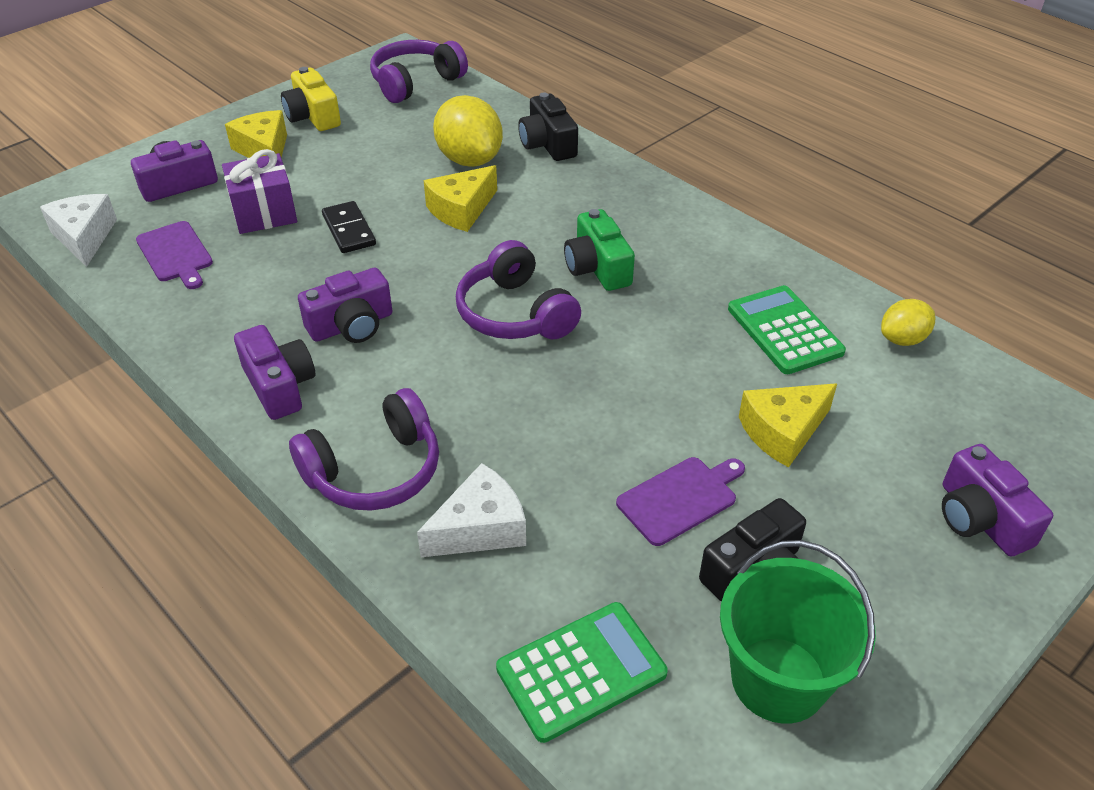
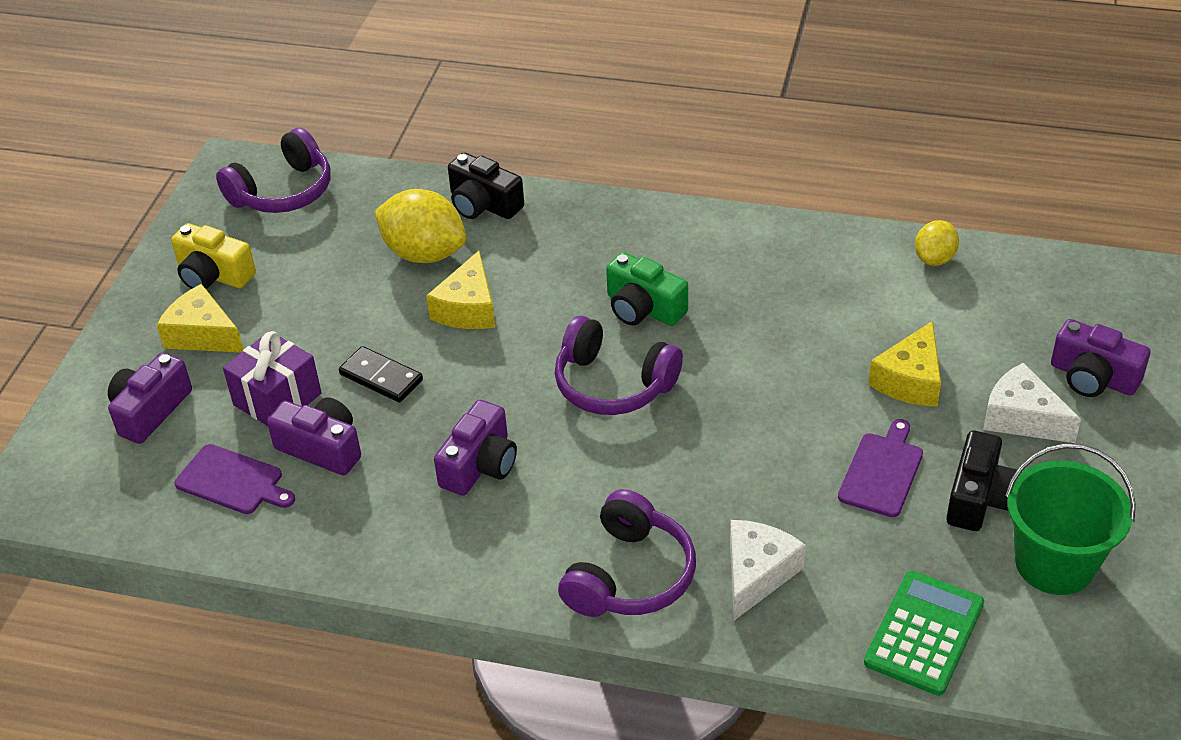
camera: 30 degrees left, 0 degrees up
white cheese [40,194,117,267] -> white cheese moved to [983,363,1081,443]
purple camera [234,325,315,420] -> purple camera moved to [267,397,361,475]
purple headphones [370,40,468,103] -> purple headphones turned 150 degrees counterclockwise [216,128,331,213]
green calculator [728,285,846,374] -> none

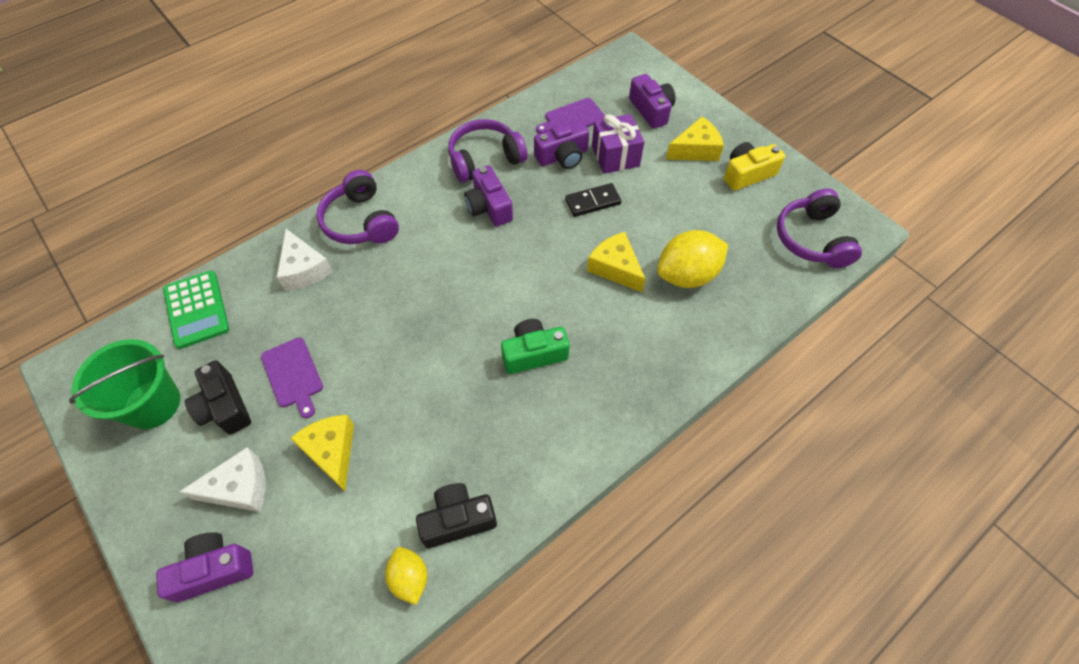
camera: 125 degrees right, 15 degrees up
black camera [448,153,524,219] -> black camera moved to [416,483,497,548]
purple headphones [555,316,683,415] -> purple headphones moved to [448,119,528,183]

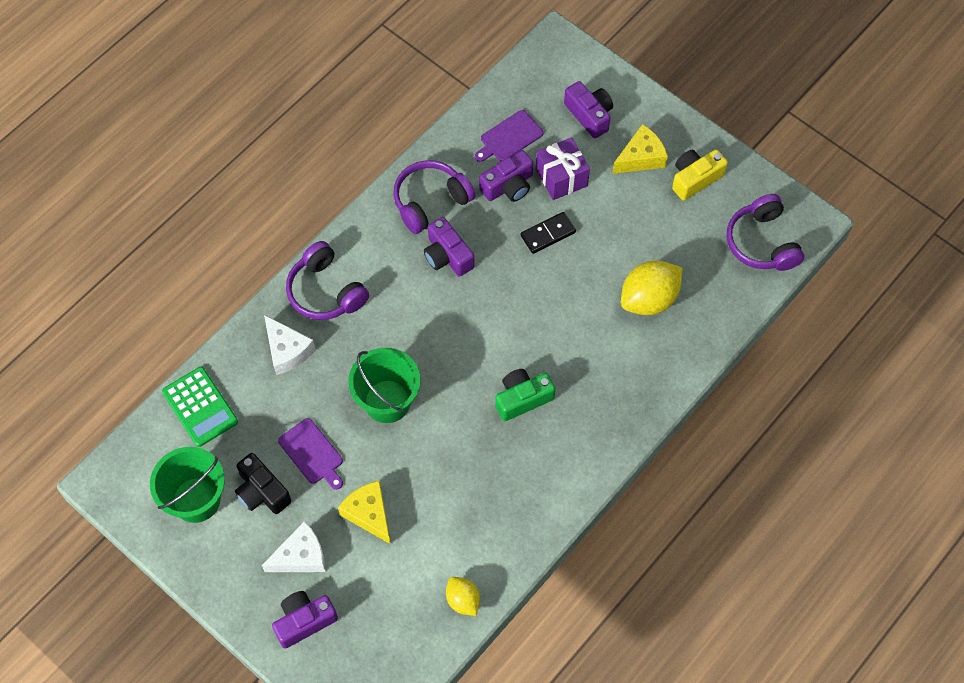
camera: 10 degrees left, 5 degrees up
black camera [416,483,497,548] -> none
yellow cheese [587,232,646,292] -> none
none -> green bucket [348,348,421,423]

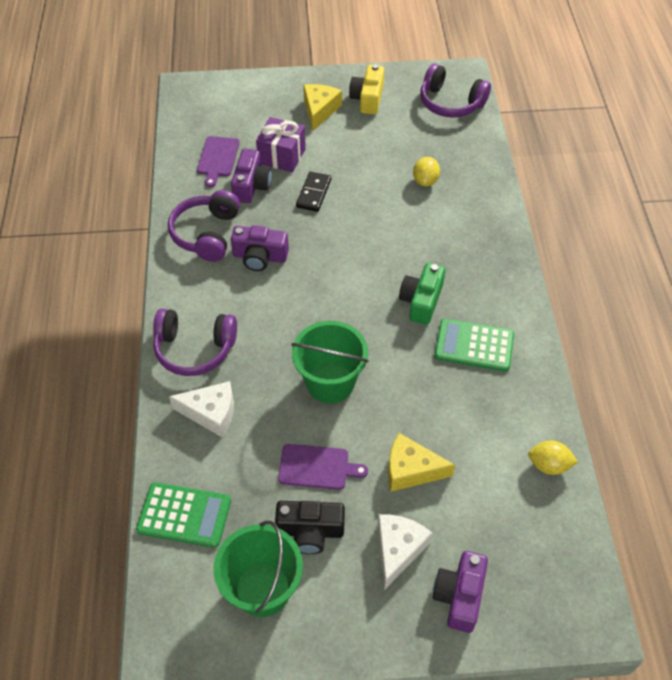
camera: 45 degrees left, 10 degrees down
purple camera [564,81,613,138] -> none
yellow lemon [621,261,682,315] -> yellow lemon [413,157,440,187], size x0.57
none -> green calculator [435,319,514,372]

